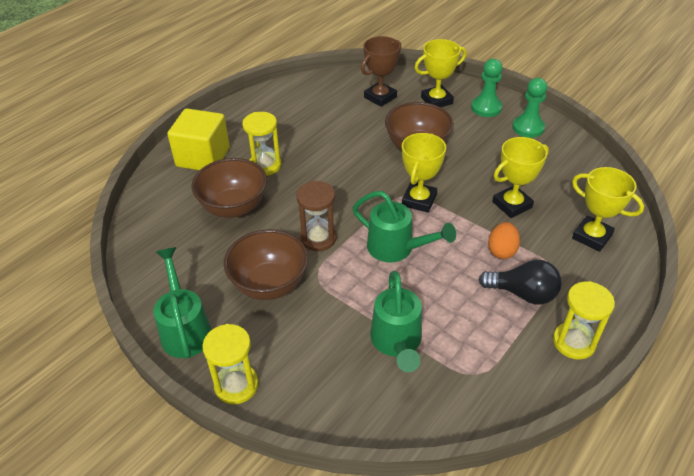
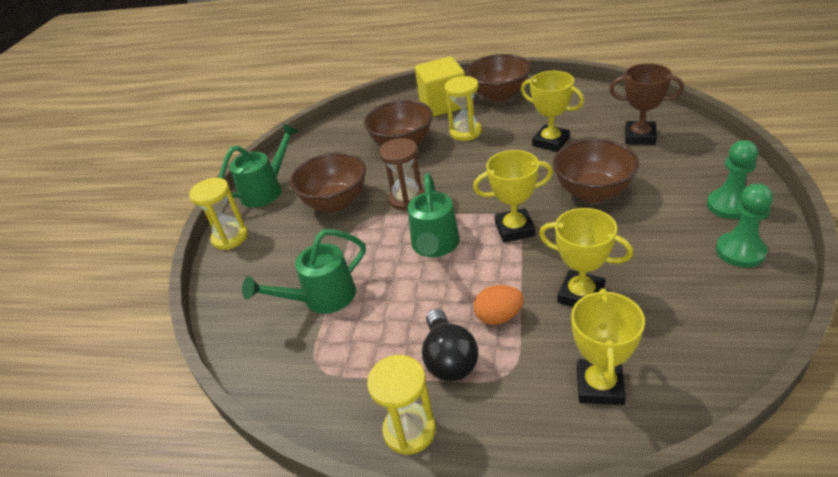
camera: 65 degrees right, 5 degrees down
yellow trophy [415,39,467,107] -> yellow trophy moved to [521,71,584,152]
none -> brown bowl [466,54,531,102]

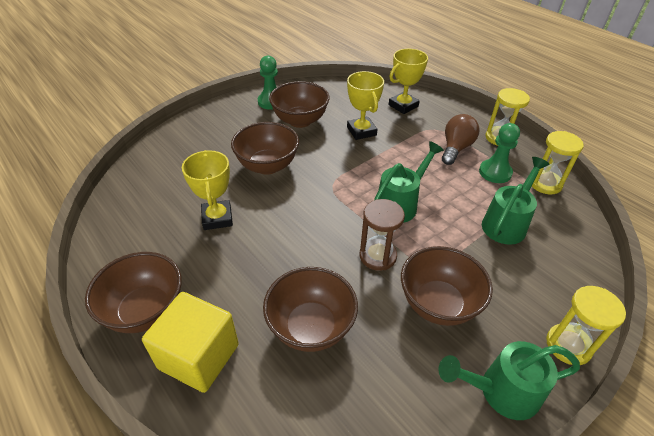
camera: 145 degrees left, 5 degrees up
green watering can [242,229,366,314] -> green watering can turned 60 degrees counterclockwise [482,157,550,245]
black light bulb [422,309,478,381] -> brown light bulb [442,114,479,165]
yellow hourglass [444,76,482,141] -> yellow hourglass moved to [532,131,584,194]
yellow trophy [473,150,553,243] -> none
orange egg [474,285,524,325] -> none
brown trophy [609,63,684,145] -> none
green pawn [707,140,758,219] -> green pawn moved to [479,123,520,183]
none -> brown bowl [269,81,329,128]

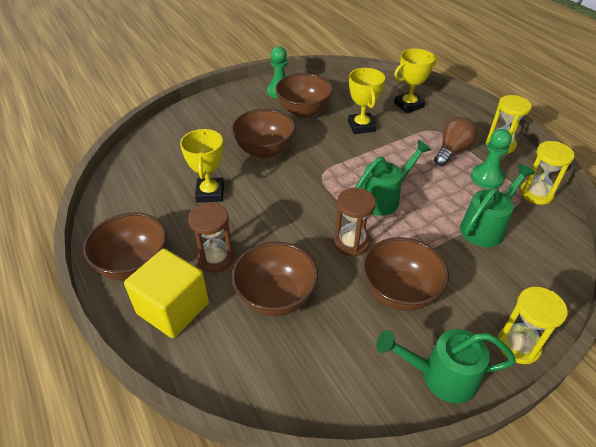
camera: 10 degrees right, 0 degrees up
none -> brown hourglass [188,203,234,273]

